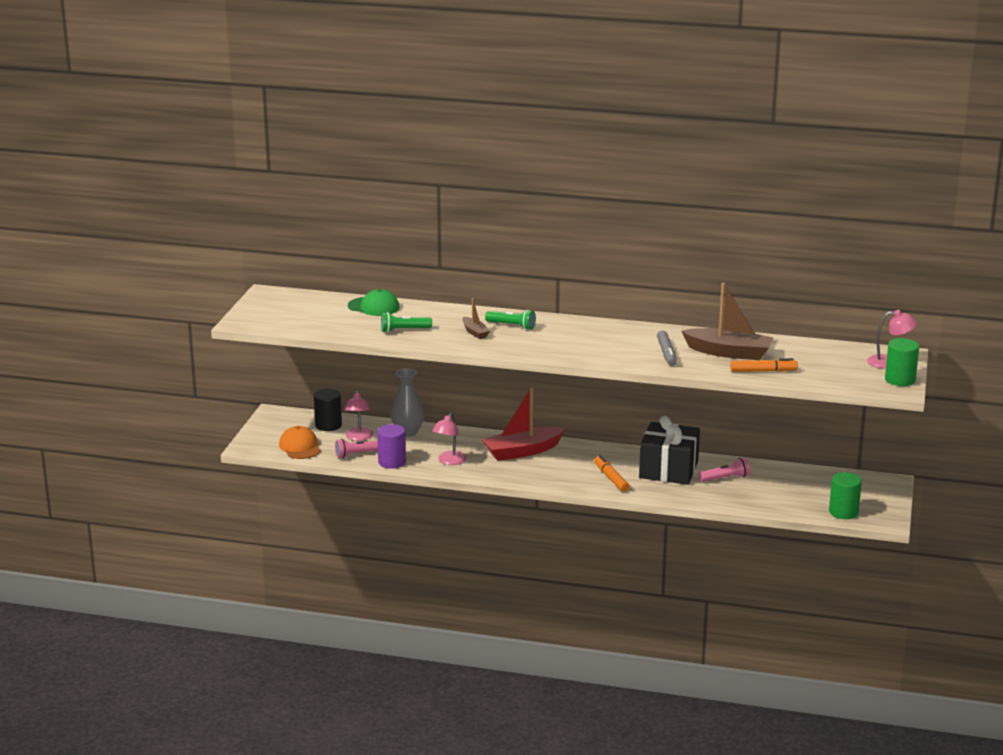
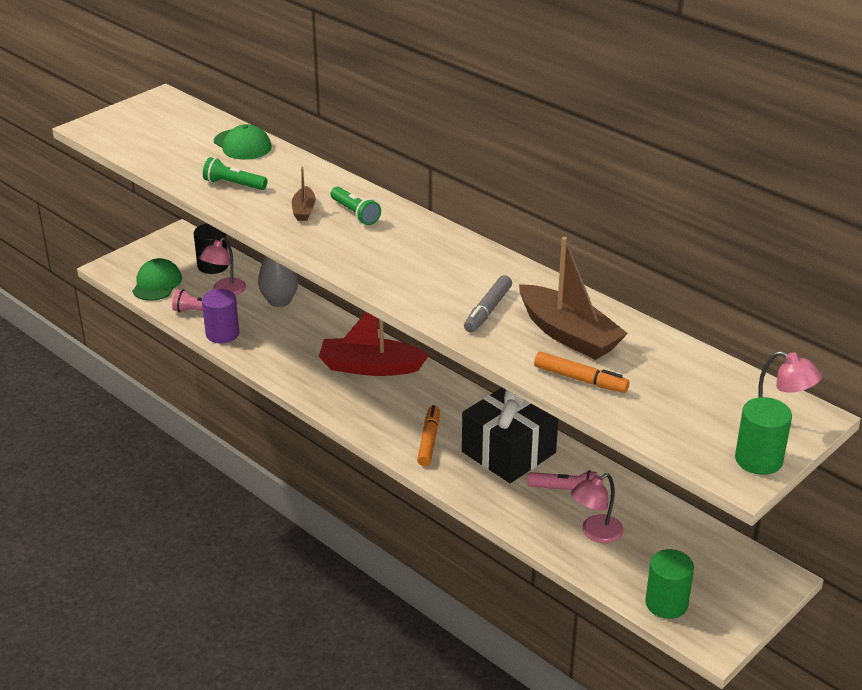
camera: 30 degrees right, 10 degrees up
orange cap [279,426,320,459] -> green cap [132,258,182,301]
pink lamp [432,413,467,465] -> pink lamp moved to [571,473,624,543]

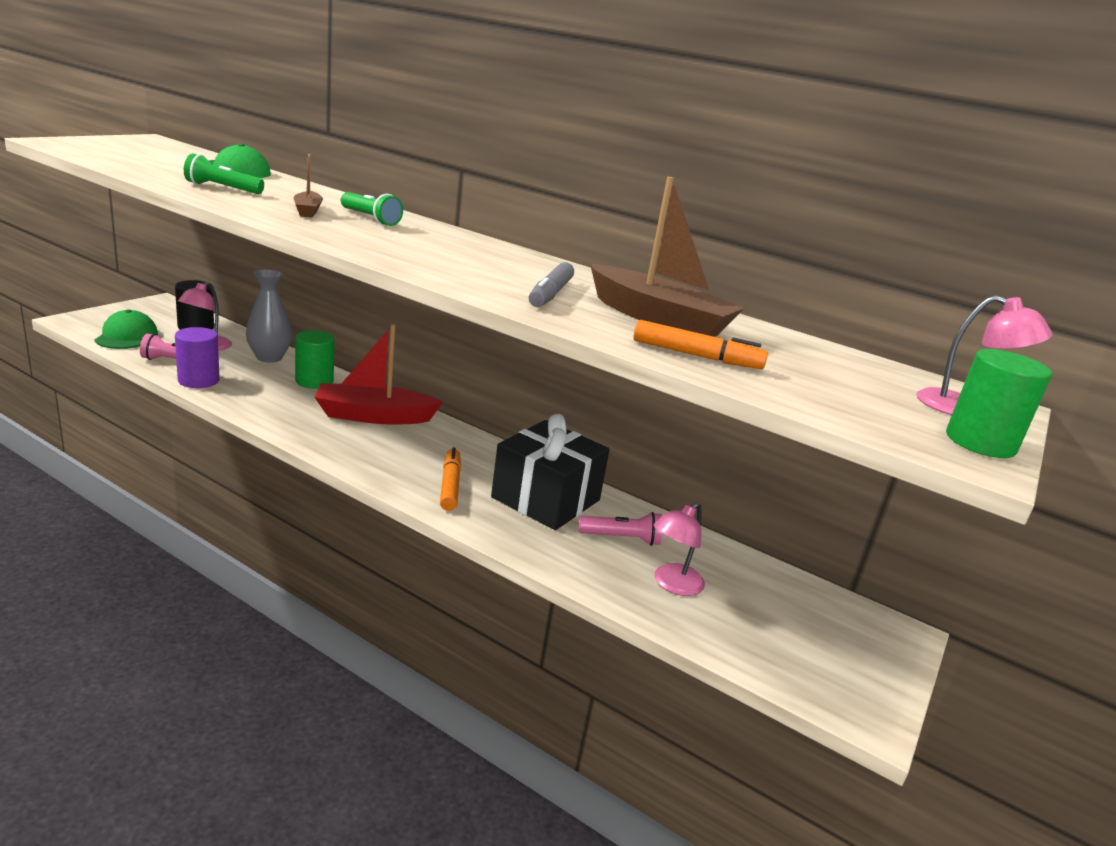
camera: 15 degrees left, 10 degrees down
green cylinder [645,549,694,619] -> green cylinder moved to [295,330,335,389]

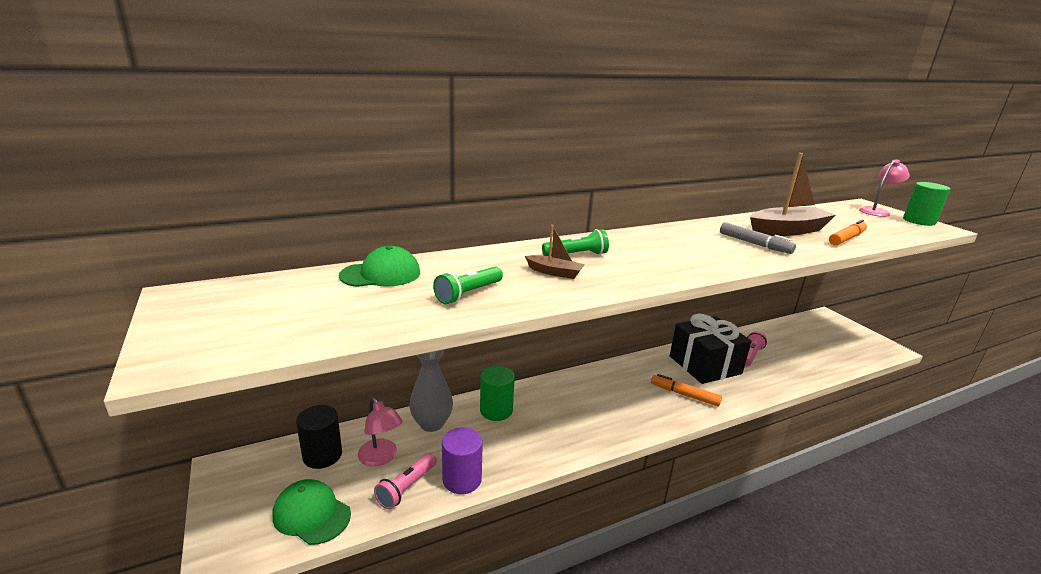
camera: 55 degrees left, 0 degrees up
red boat [315,324,443,425] -> none
pink lamp [654,502,705,596] -> none

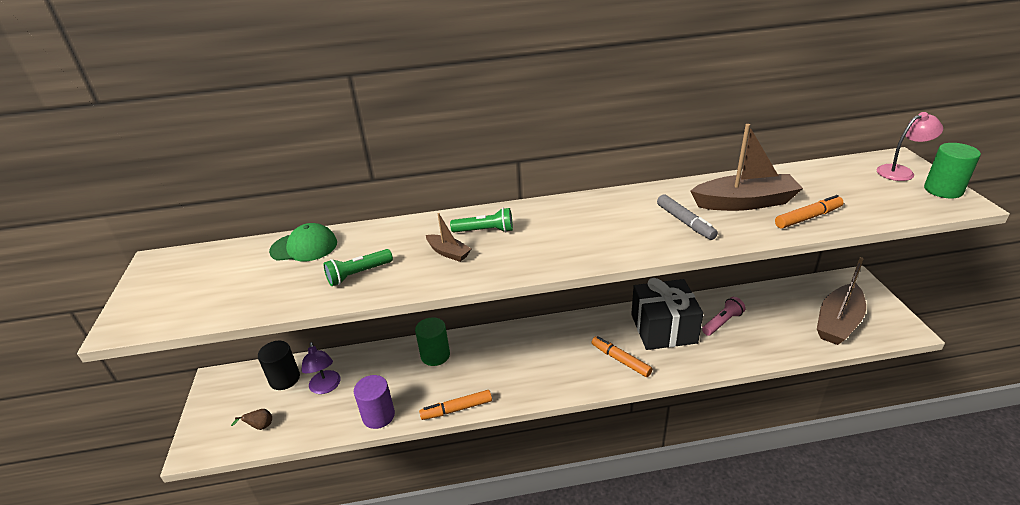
camera: 20 degrees right, 10 degrees up
green cap [273,479,351,545] -> brown pear [231,409,272,430]
pink lamp [358,398,403,466] -> purple lamp [301,342,341,394]
pink flashlight [374,453,437,509] -> none
grey vase [409,350,453,432] -> none
none -> orange marker [419,390,492,420]
none -> brown boat [817,257,866,345]

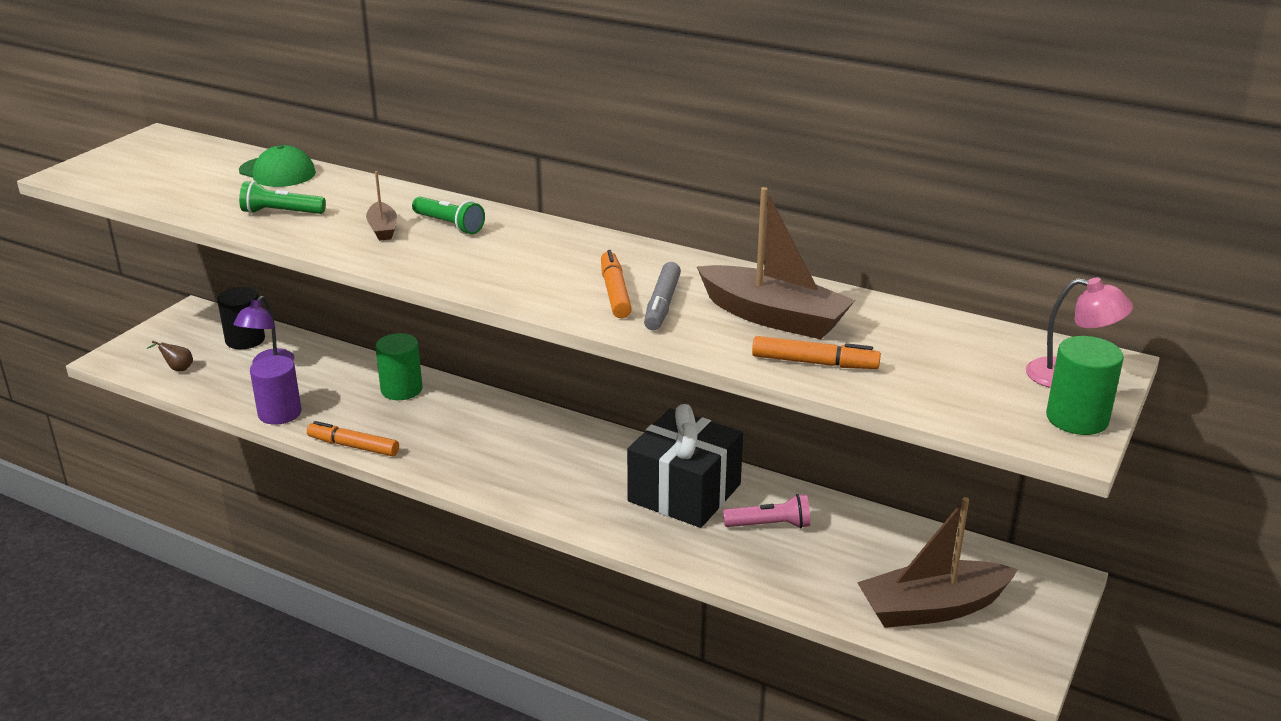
camera: 35 degrees right, 5 degrees down
orange marker [591,336,652,377] -> orange marker moved to [601,250,632,318]

